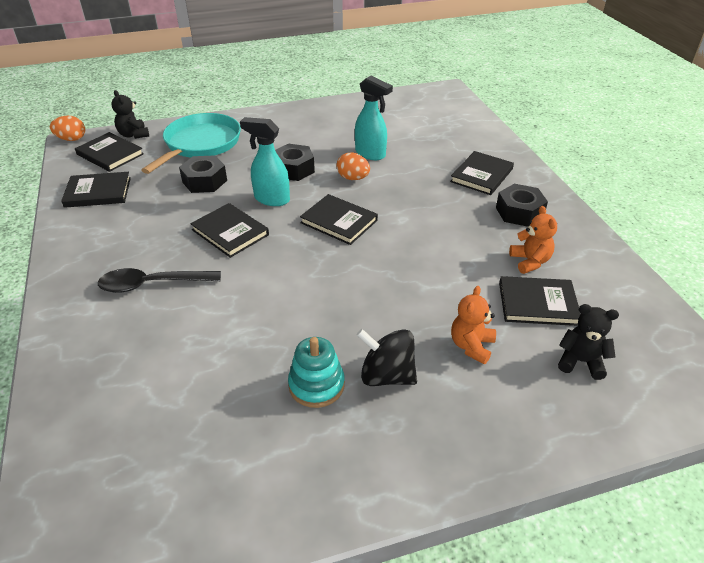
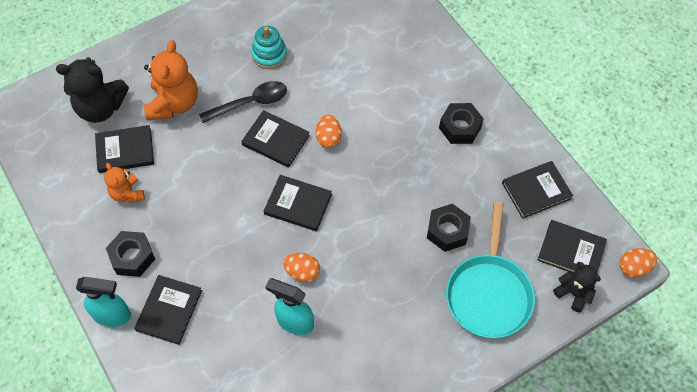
camera: 165 degrees right, 20 degrees up
black spoon [98,268,221,293] -> black spoon moved to [199,81,287,123]
black book [190,203,269,258] -> black book moved to [241,110,310,168]
turquoise spray bottle [240,117,290,206] -> turquoise spray bottle moved to [76,277,131,327]
black nut [275,144,315,181] -> black nut moved to [439,103,484,144]
black spinning top [356,329,417,386] -> none
orange teddy bear [451,286,496,364] -> orange teddy bear [144,40,198,120], size x1.74
black teddy bear [558,304,619,380] -> black teddy bear [56,57,129,123], size x1.74
none -> orange egg [316,115,342,148]

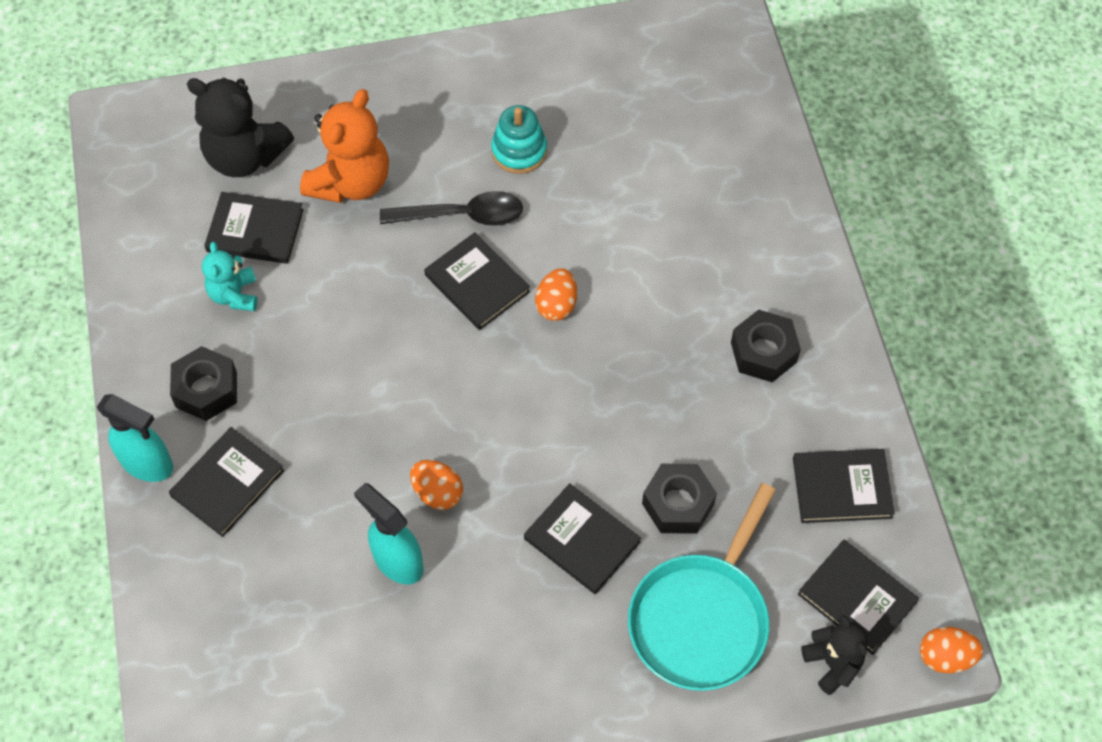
camera: 20 degrees right, 0 degrees up
orange teddy bear [104,163,145,203] -> turquoise teddy bear [202,242,257,311]
black book [264,175,332,231] -> black book moved to [524,483,641,594]

